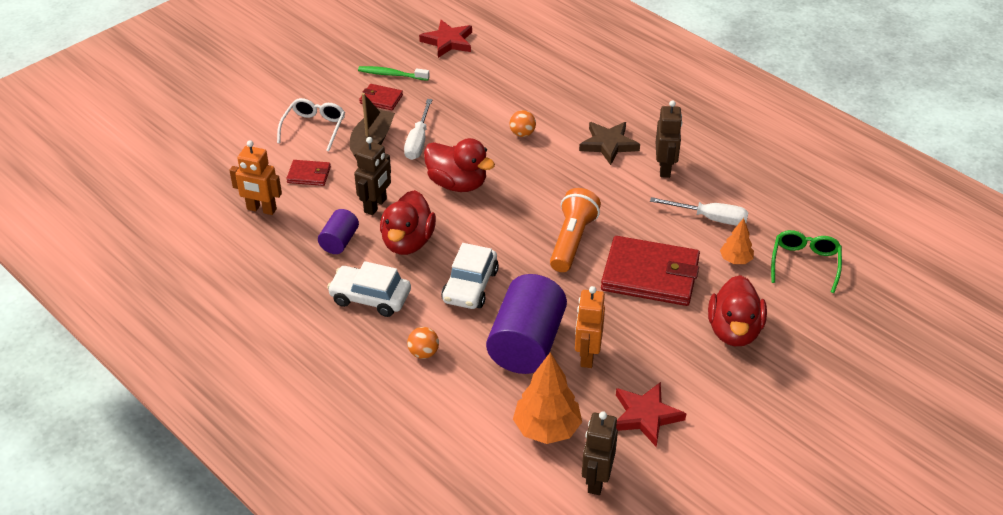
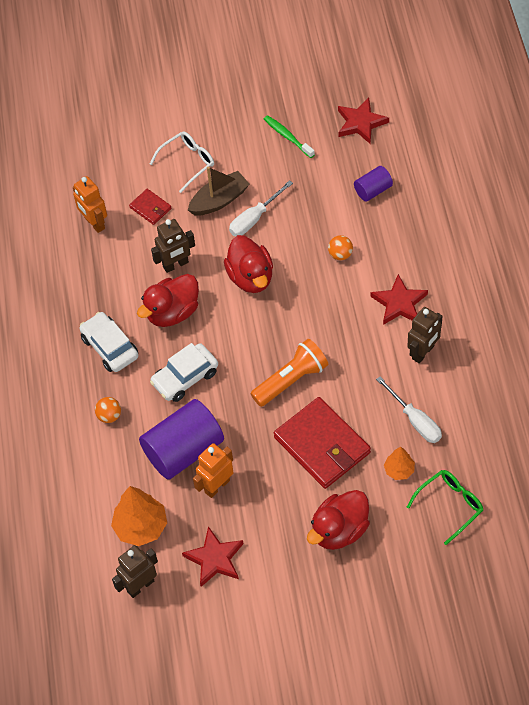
camera: 40 degrees right, 15 degrees up
purple cylinder [318,209,359,254] -> purple cylinder moved to [354,166,393,202]
red wallet [359,84,403,110] -> none
brown star [579,122,640,165] -> red star [371,274,428,325]

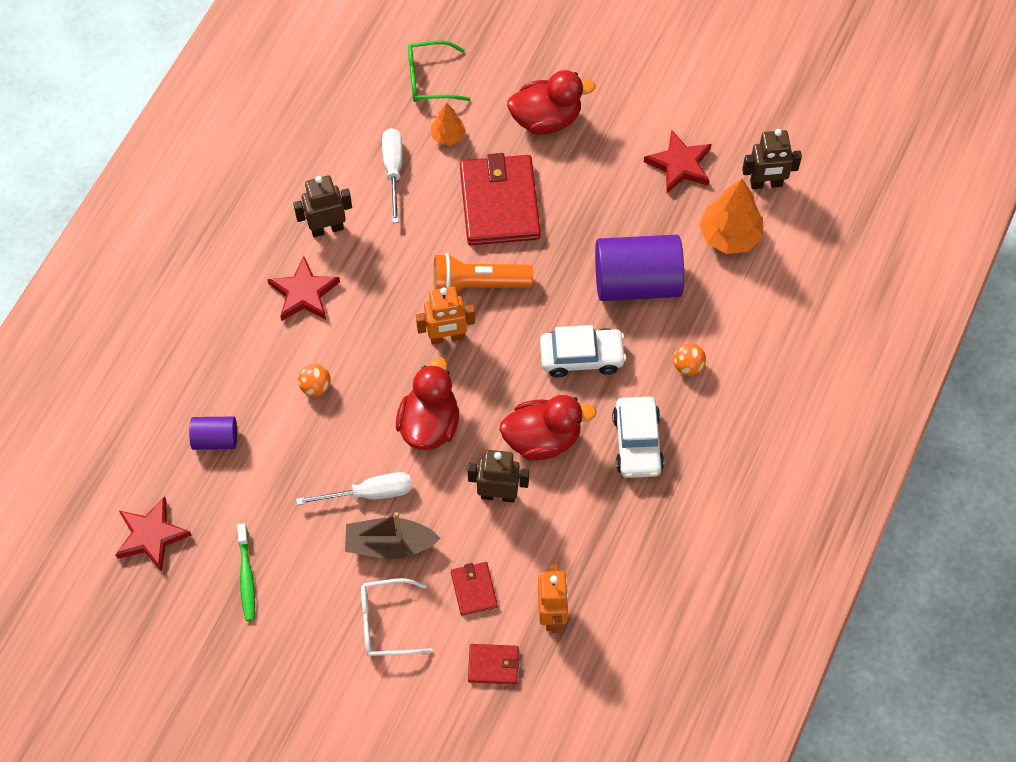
camera: 150 degrees left, 5 degrees up
orange robot [193,443,234,498] -> orange robot moved to [416,287,475,345]
none -> red wallet [468,644,519,684]

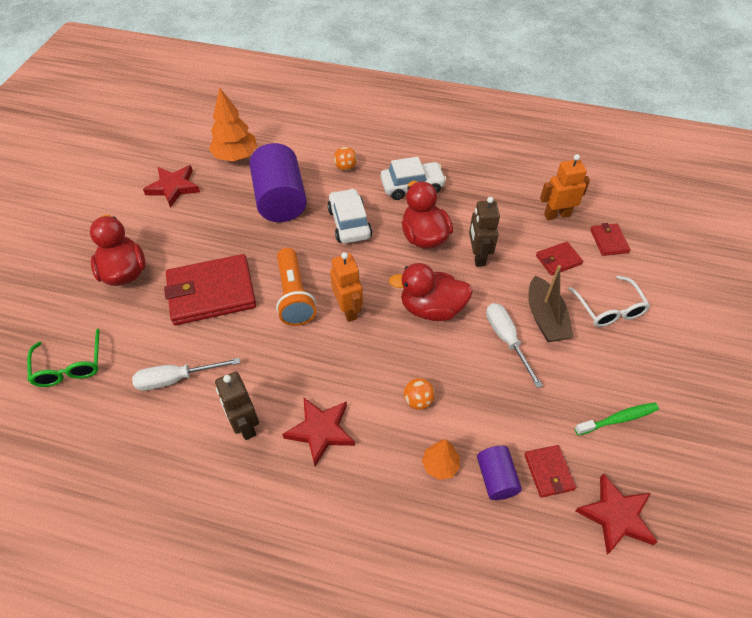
camera: 100 degrees left, 10 degrees down
orange tree [431,103,466,146] -> orange tree moved to [422,439,460,480]
brown robot [742,129,802,189] -> none
none -> red wallet [524,445,576,498]

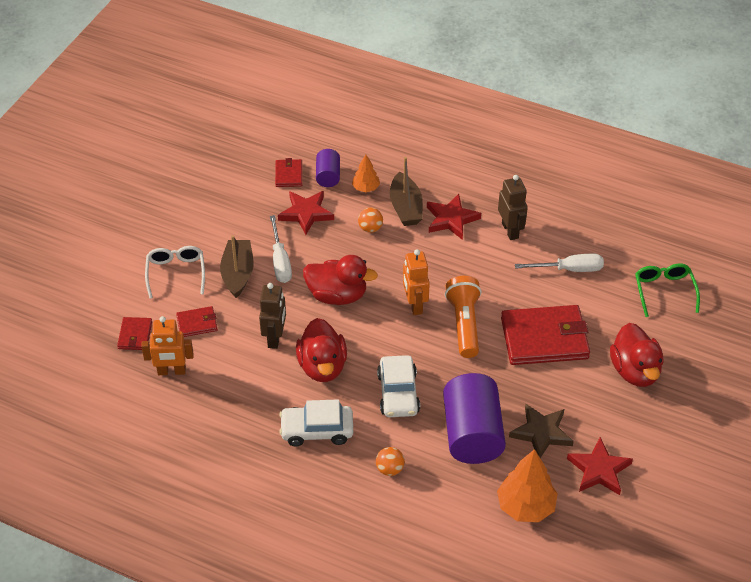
camera: 170 degrees left, 5 degrees down
green toothbrush [574,403,659,436] -> none
red star [575,473,657,555] -> red star moved to [278,191,334,235]
none -> brown boat [390,157,423,226]
none -> brown star [509,404,574,458]

